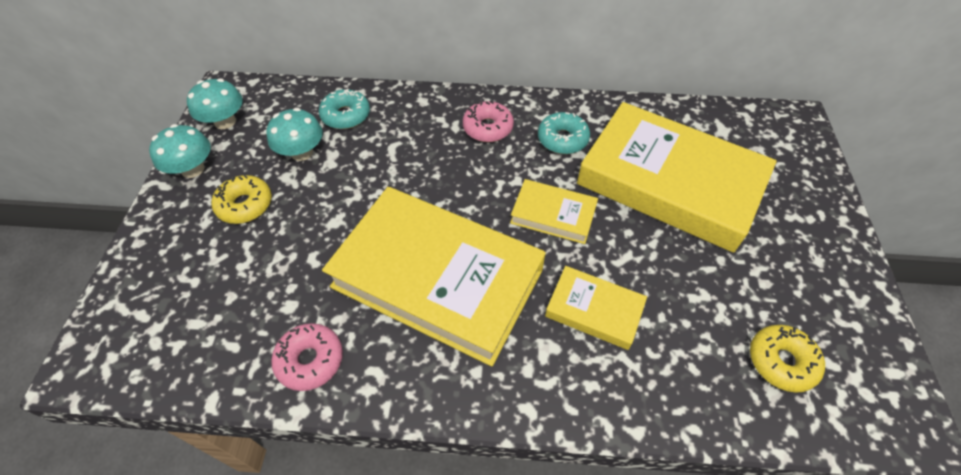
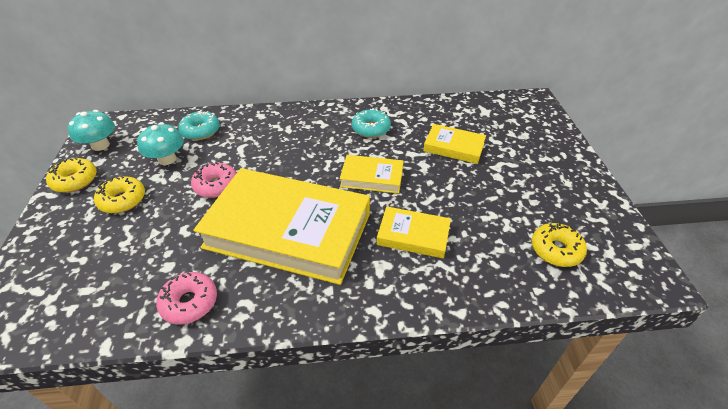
camera: 10 degrees left, 10 degrees down
turquoise mushroom [149,124,211,178] -> yellow donut [46,157,97,192]
pink donut [463,101,514,142] -> pink donut moved to [191,162,236,198]
yellow book [577,102,777,253] -> yellow book [423,124,486,164], size x0.46

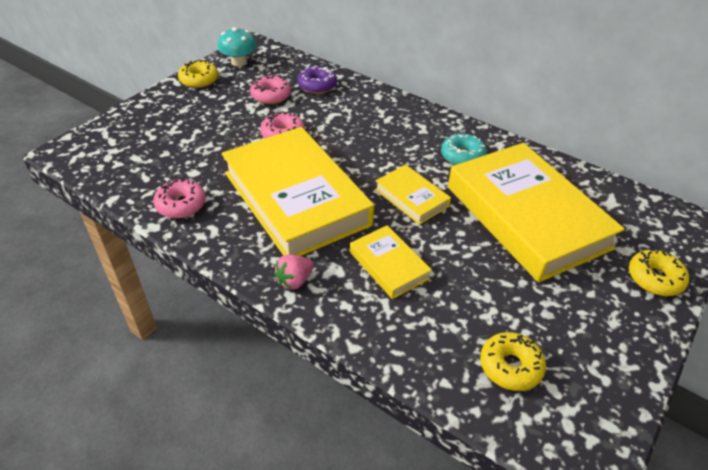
camera: 40 degrees right, 0 degrees up
yellow donut [94,176,145,213] -> yellow donut moved to [629,249,689,296]
turquoise mushroom [137,122,184,165] -> pink donut [250,75,291,104]
turquoise donut [178,111,220,140] -> purple donut [297,66,337,94]
yellow book [423,124,486,164] -> yellow book [448,143,625,283], size x2.19
none -> pink strawberry [274,254,314,290]

